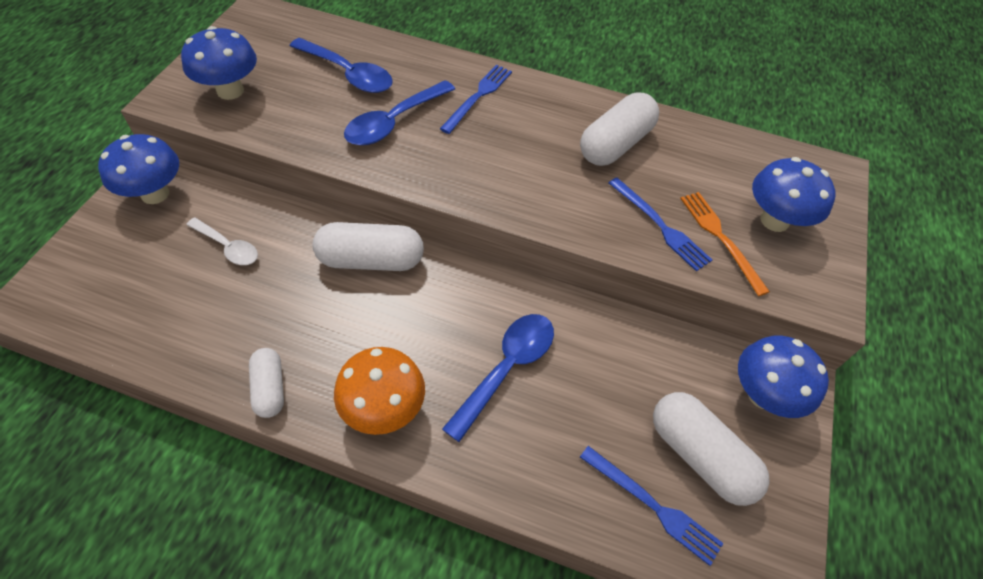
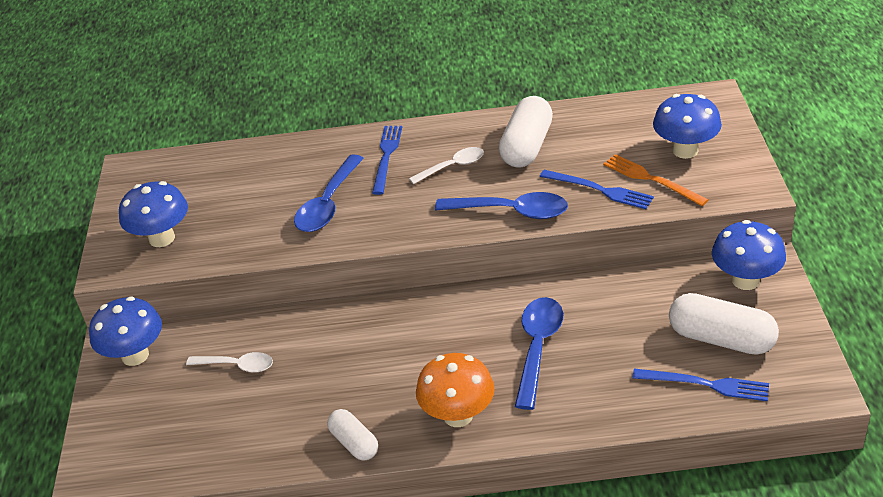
camera: 15 degrees left, 15 degrees down
blue spoon [290,38,393,93] -> blue spoon moved to [435,192,568,219]
white capsule [313,222,424,271] -> none
none -> white spoon [409,147,484,184]

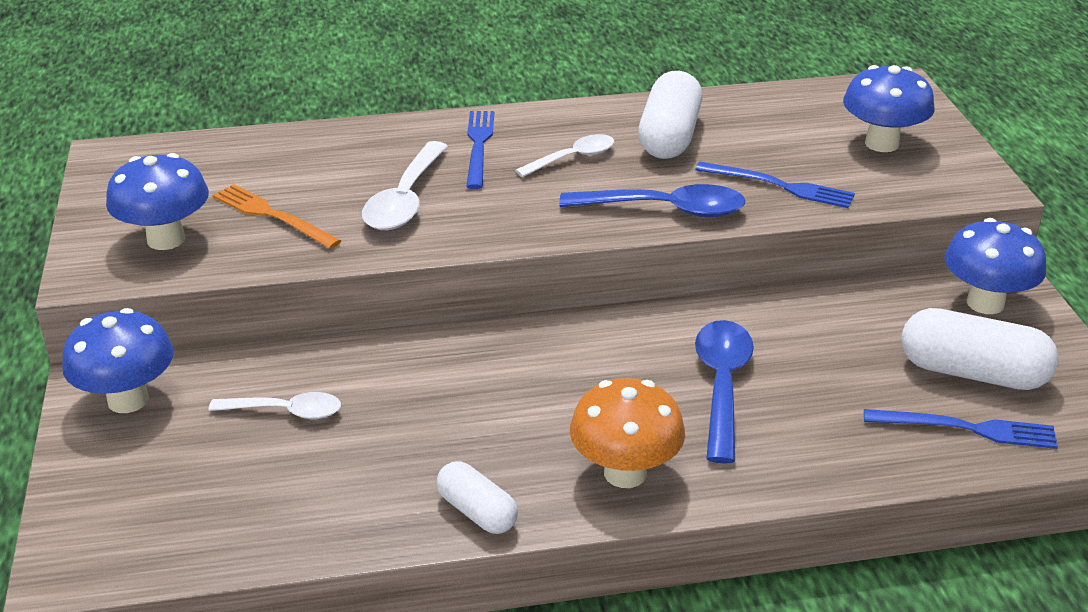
camera: 10 degrees left, 5 degrees down
blue spoon [294,154,364,232] -> white spoon [362,141,448,230]
orange fork [603,154,708,206] -> orange fork moved to [213,184,341,249]

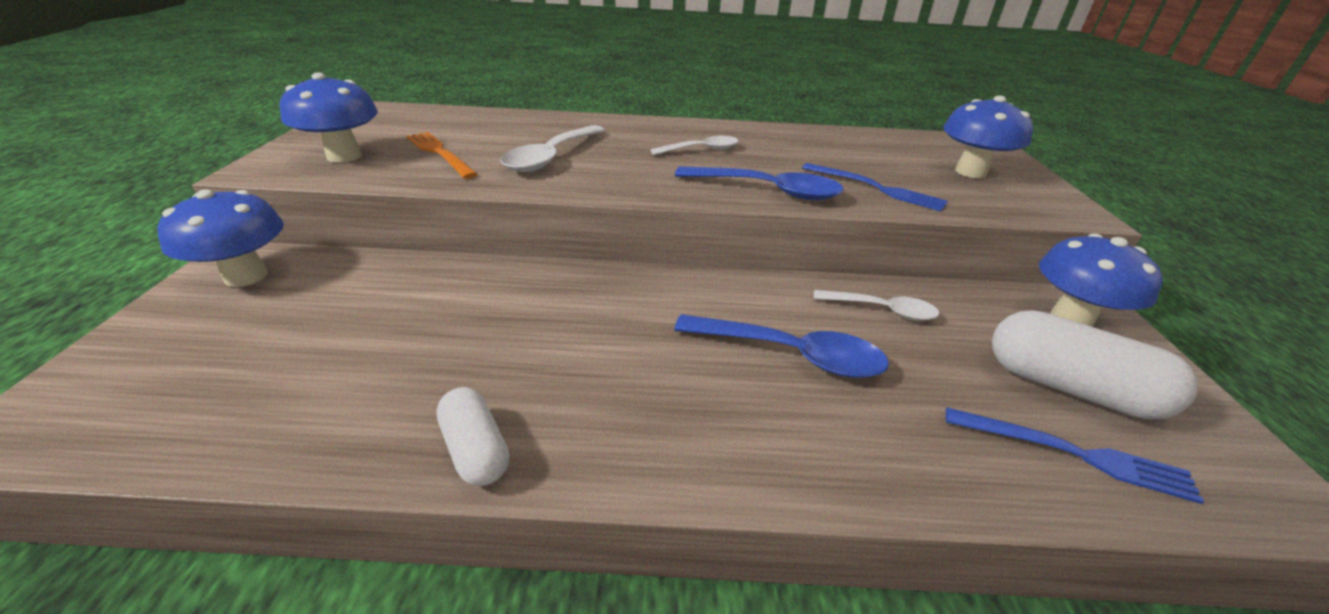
camera: 10 degrees right, 0 degrees up
white spoon [209,392,341,419] -> white spoon moved to [814,290,939,321]
blue fork [466,111,494,189] -> none
orange mushroom [570,378,685,488] -> none
white capsule [638,71,702,159] -> none
blue spoon [695,320,754,464] -> blue spoon turned 90 degrees clockwise [674,314,889,378]

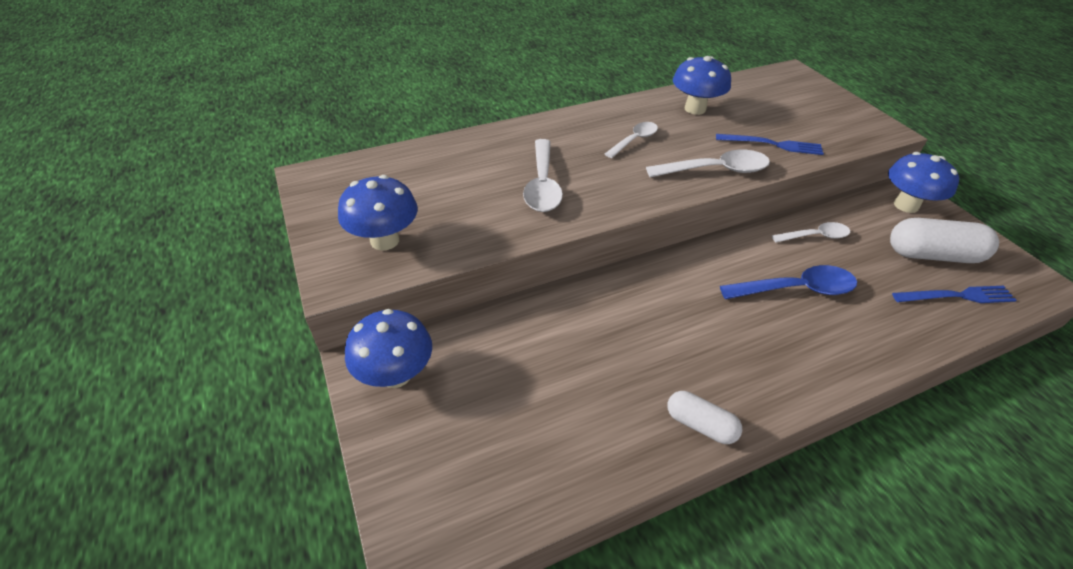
camera: 25 degrees left, 10 degrees up
orange fork [406,132,478,179] -> none
blue spoon [675,166,844,201] -> white spoon [646,150,770,177]
blue mushroom [943,95,1033,178] -> blue mushroom moved to [673,56,731,115]

